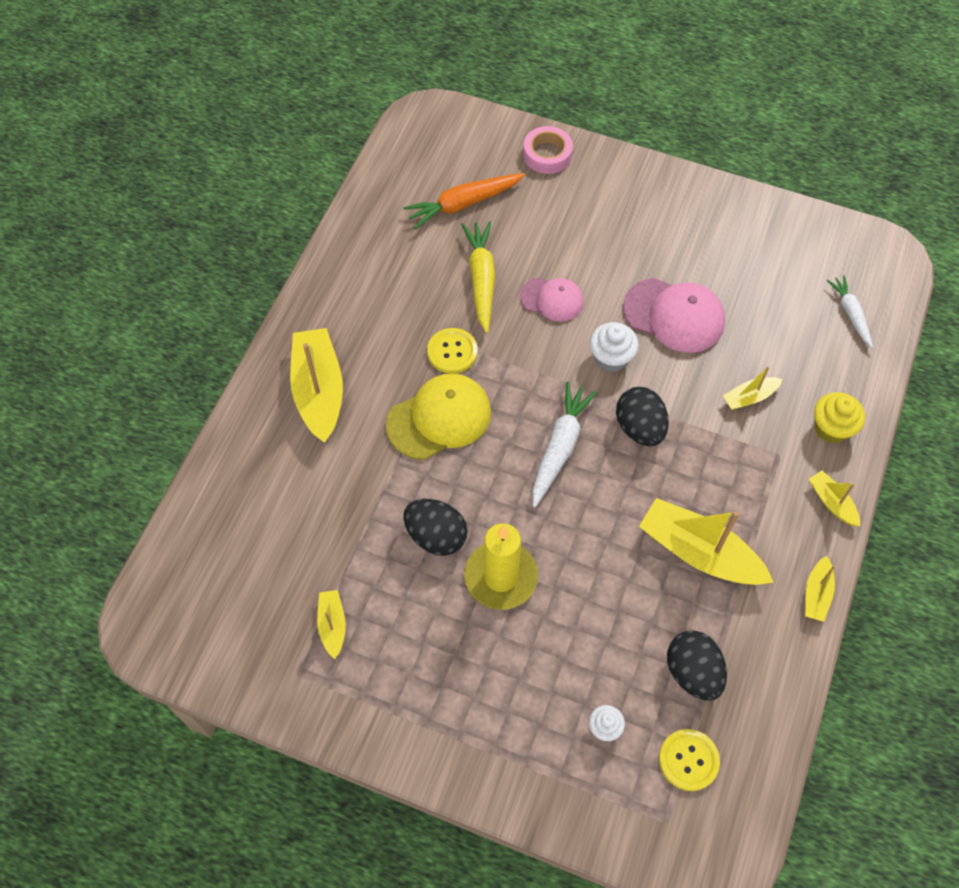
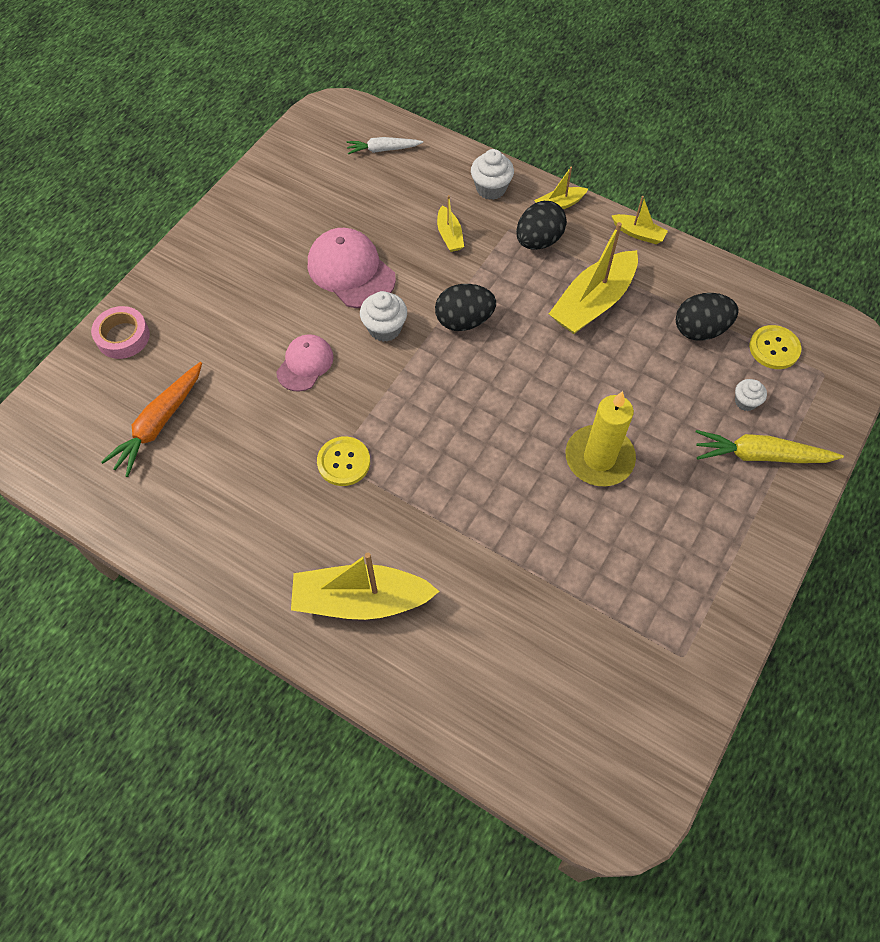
camera: 80 degrees left, 0 degrees up
yellow boat [317,590,346,659] -> none
yellow cap [386,373,491,460] -> none
orange carrot [403,173,525,229] -> orange carrot turned 45 degrees clockwise [101,362,202,477]
black egg [403,499,468,556] -> black egg moved to [516,201,567,250]
yellow carrot [461,221,495,333] -> yellow carrot moved to [696,430,844,463]
white carrot [532,382,597,507] -> none
pink cap [623,278,725,353] -> pink cap turned 75 degrees counterclockwise [308,228,396,308]
yellow cupcake [814,392,865,444] -> white cupcake [471,149,514,200]

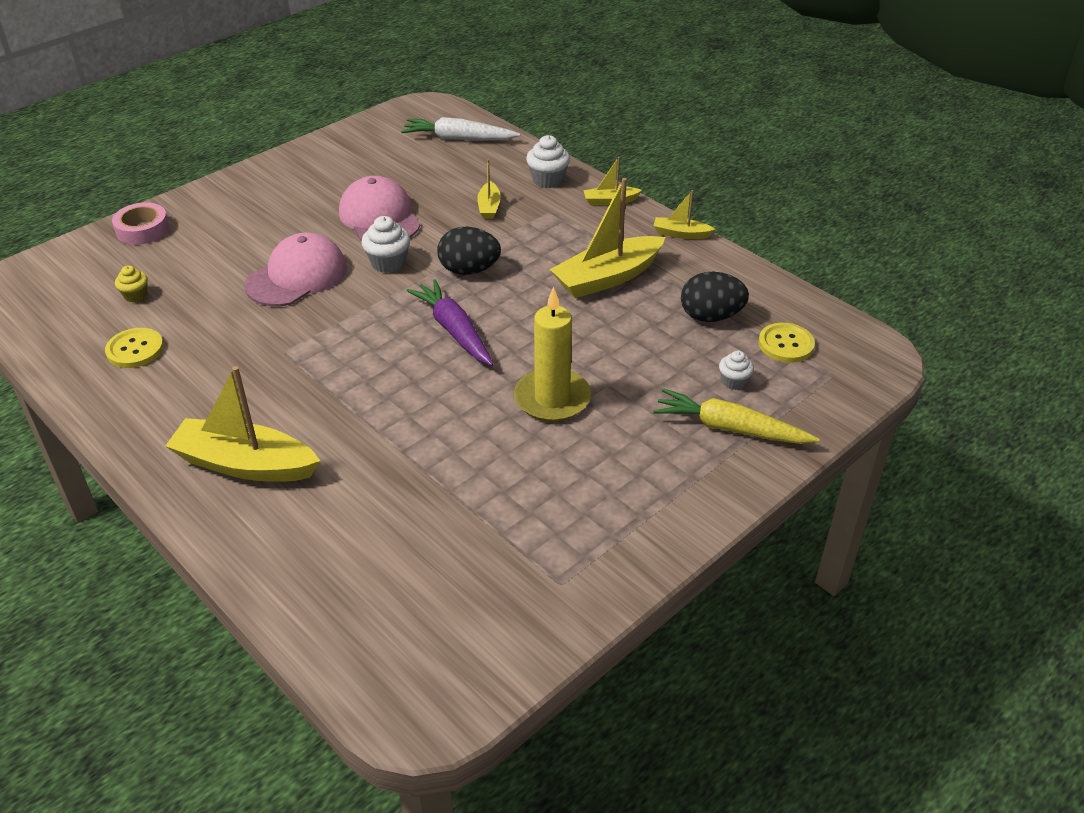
camera: 15 degrees right, 20 degrees down
orange carrot [101,362,202,477] -> yellow cupcake [115,265,148,302]
pink cap [276,334,334,392] -> pink cap [244,232,347,306], size x1.59
yellow button [317,436,370,486] -> yellow button moved to [105,328,164,368]
white carrot [347,137,423,154] -> white carrot [401,117,520,140], size x1.56
black egg [516,201,567,250] -> none
yellow boat [611,196,668,244] -> yellow boat turned 150 degrees clockwise [654,190,715,239]
none -> purple carrot [407,279,494,366]

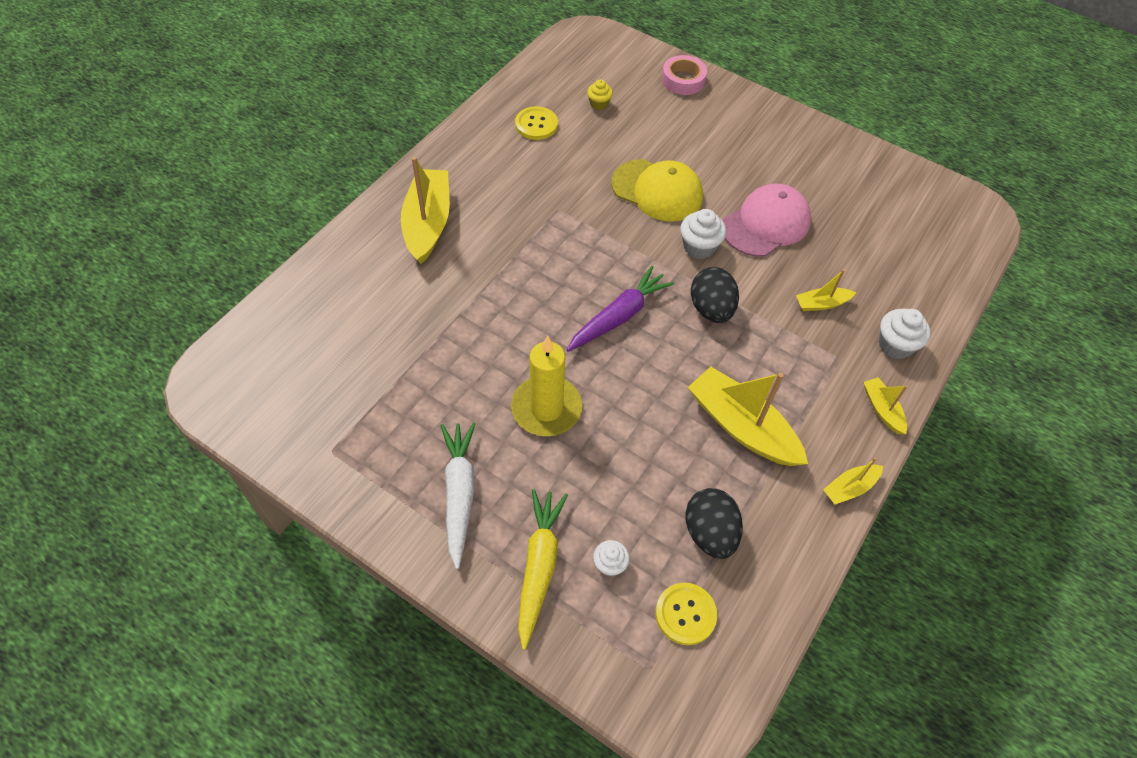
camera: 75 degrees right, 15 degrees up
pink cap [244,232,347,306] -> yellow cap [611,159,703,222]
white carrot [401,117,520,140] -> white carrot moved to [440,422,476,569]
yellow boat [654,190,715,239] -> yellow boat turned 120 degrees counterclockwise [823,457,883,504]

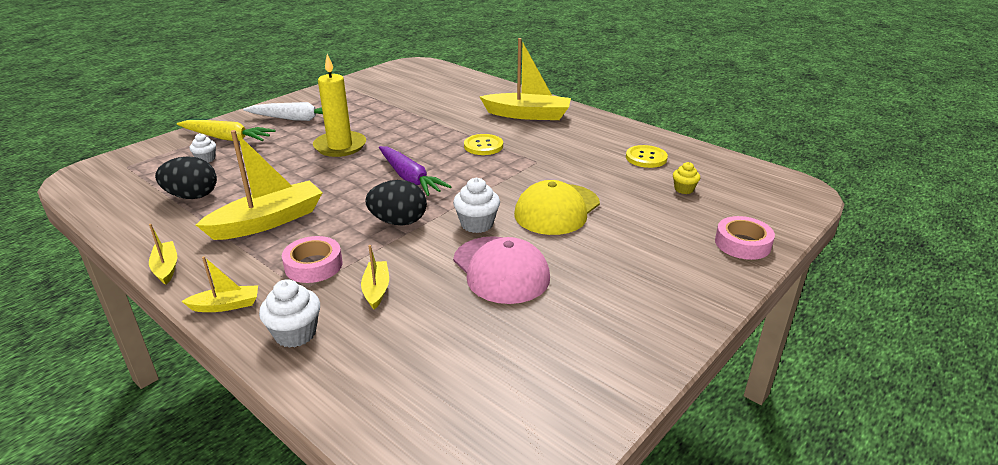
camera: 100 degrees right, 25 degrees down
yellow button [656,583,717,645] -> yellow button moved to [464,134,503,155]
none -> pink tape [282,236,343,283]

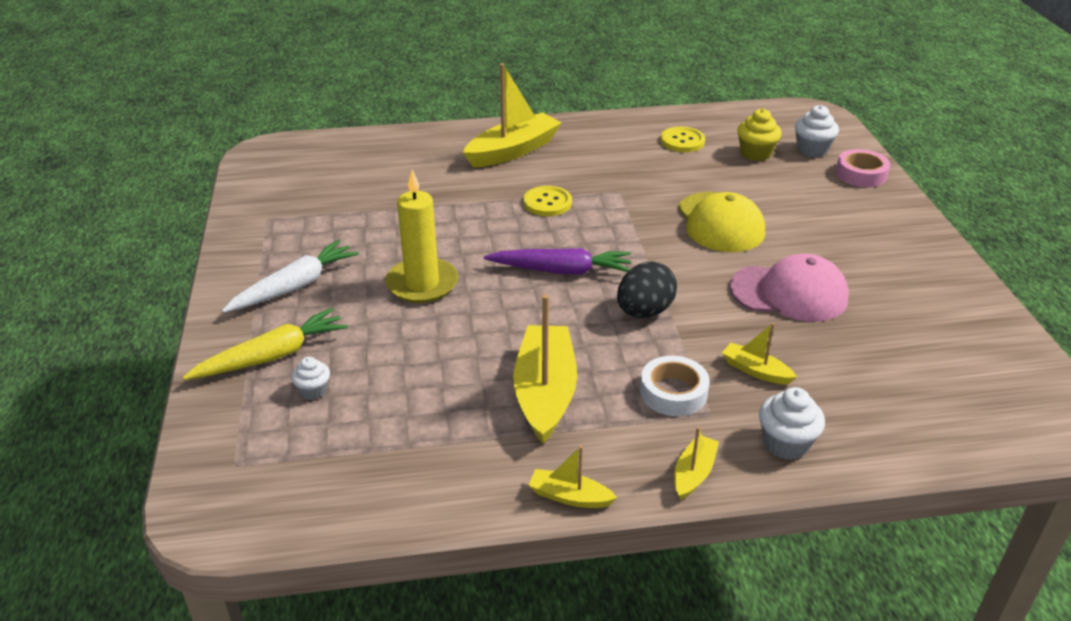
camera: 50 degrees left, 5 degrees up
black egg [155,156,217,199] -> none
pink tape [282,236,343,283] -> white tape [640,356,710,416]
white cupcake [453,178,500,233] -> white cupcake moved to [795,105,839,157]
yellow cupcake [673,162,700,194] -> yellow cupcake [737,109,782,161], size x1.58

